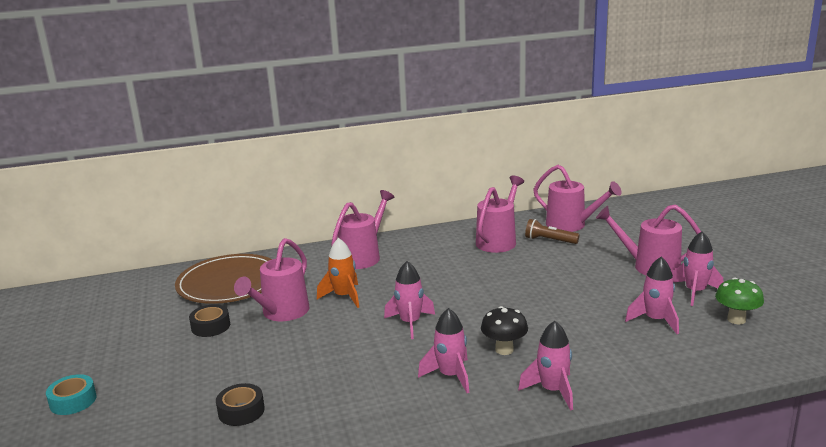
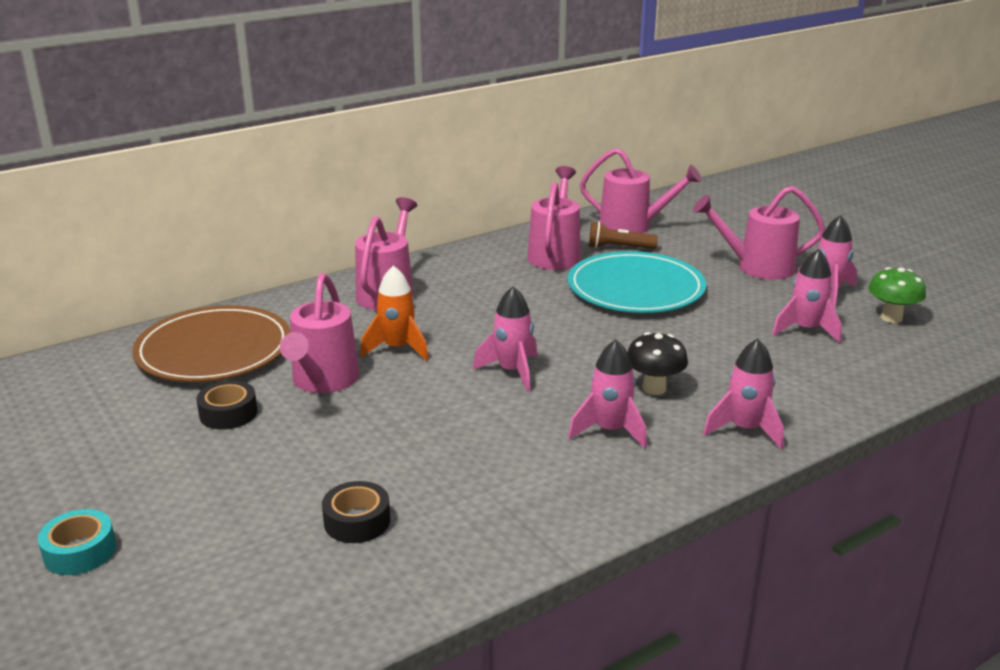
camera: 20 degrees left, 5 degrees up
none -> turquoise plate [568,251,706,313]

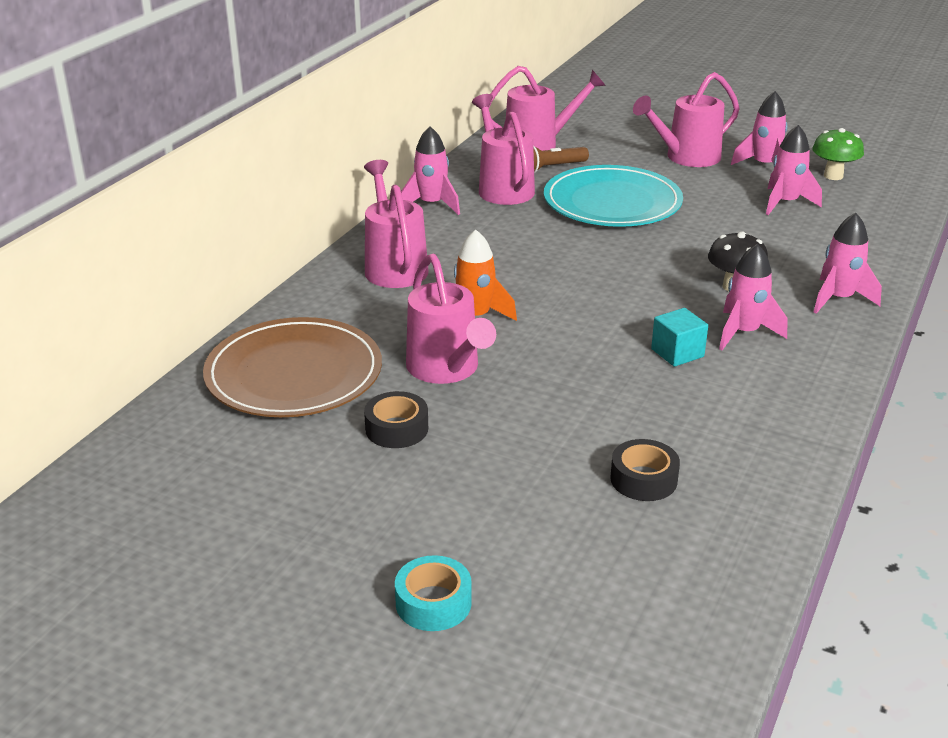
camera: 30 degrees left, 5 degrees up
pink rocket [473,286,537,392] -> pink rocket moved to [401,127,460,215]
none -> turquoise cube [651,308,708,367]

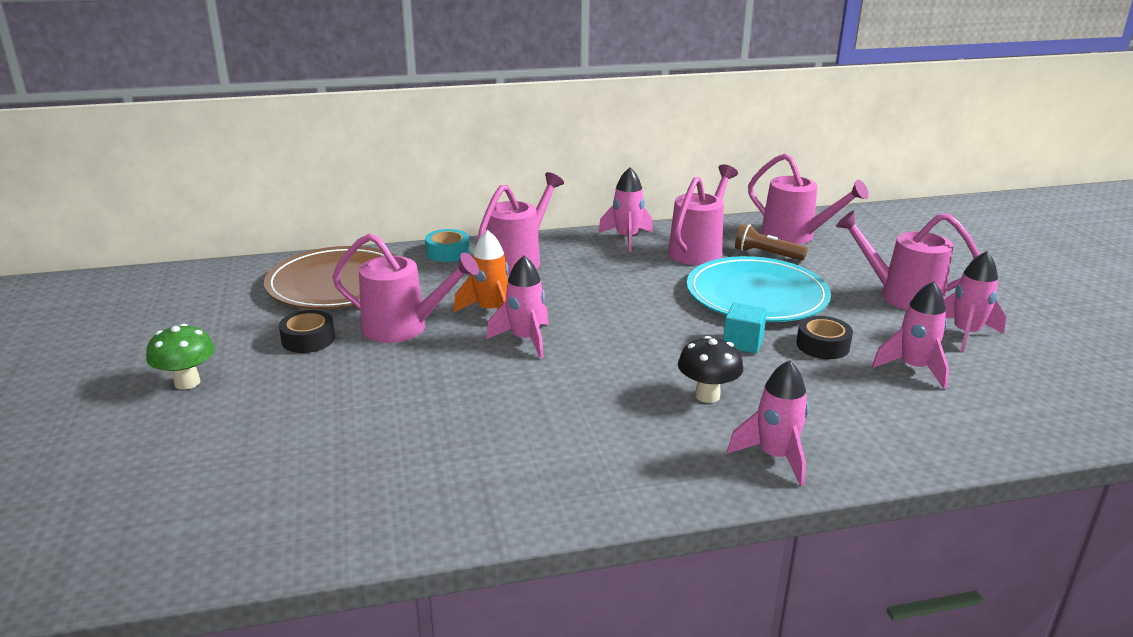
camera: 50 degrees right, 5 degrees down
turquoise tape [395,555,472,631] -> turquoise tape moved to [425,229,469,262]
pink watering can [406,253,496,384] -> pink watering can turned 105 degrees counterclockwise [332,233,479,343]
black tape [610,439,680,501] -> black tape moved to [796,316,853,359]
turquoise cube [651,308,708,367] -> turquoise cube moved to [723,302,767,354]
pink rocket [719,244,787,350] -> pink rocket moved to [486,256,549,359]
green mushroom [812,128,864,180] -> green mushroom moved to [146,324,215,390]

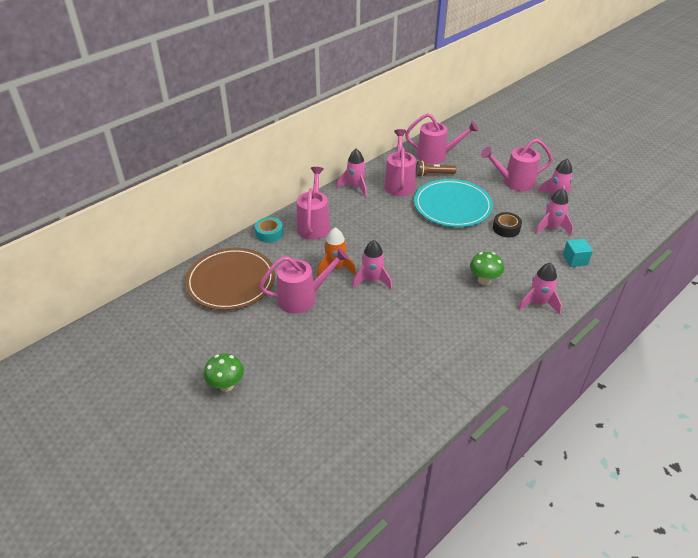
camera: 30 degrees left, 15 degrees up
black tape [279,310,335,353] -> none
black mushroom [678,336,743,403] -> green mushroom [470,252,504,285]
turquoise cube [723,302,767,354] -> turquoise cube moved to [563,239,593,267]

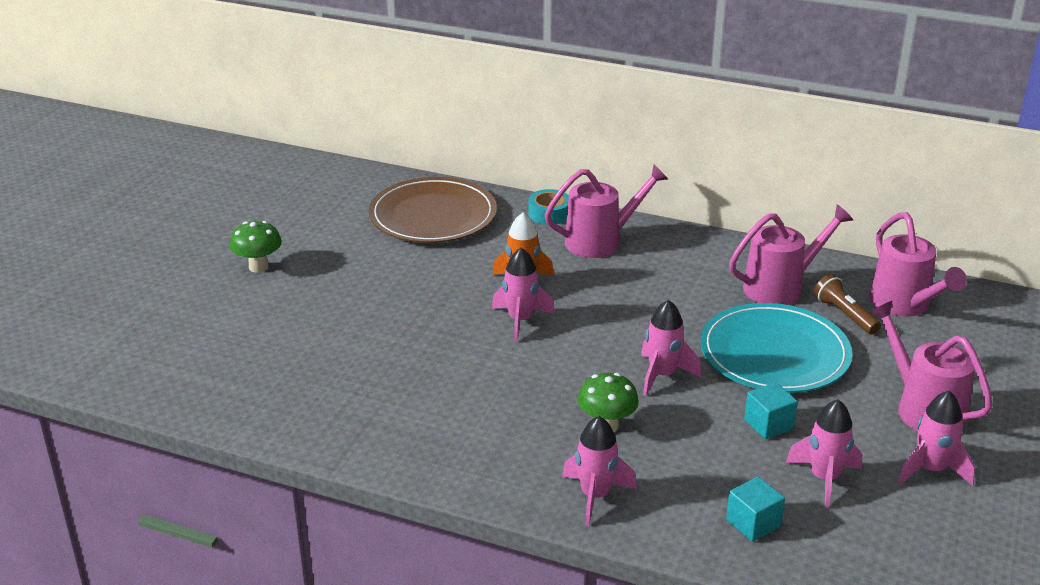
camera: 65 degrees right, 10 degrees down
pink watering can [259,248,349,314] -> none
pink rocket [337,149,367,197] -> pink rocket moved to [641,300,702,396]
black tape [493,212,522,237] -> turquoise cube [744,382,798,439]

